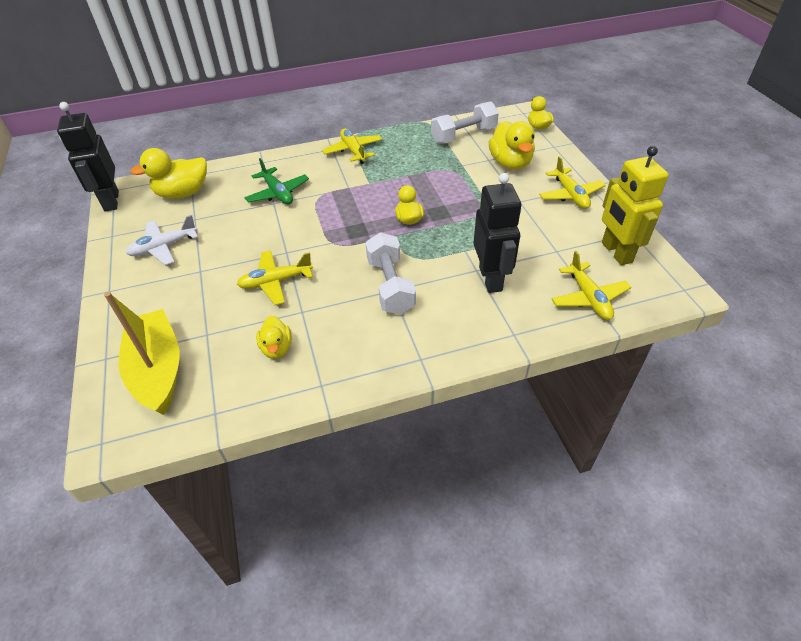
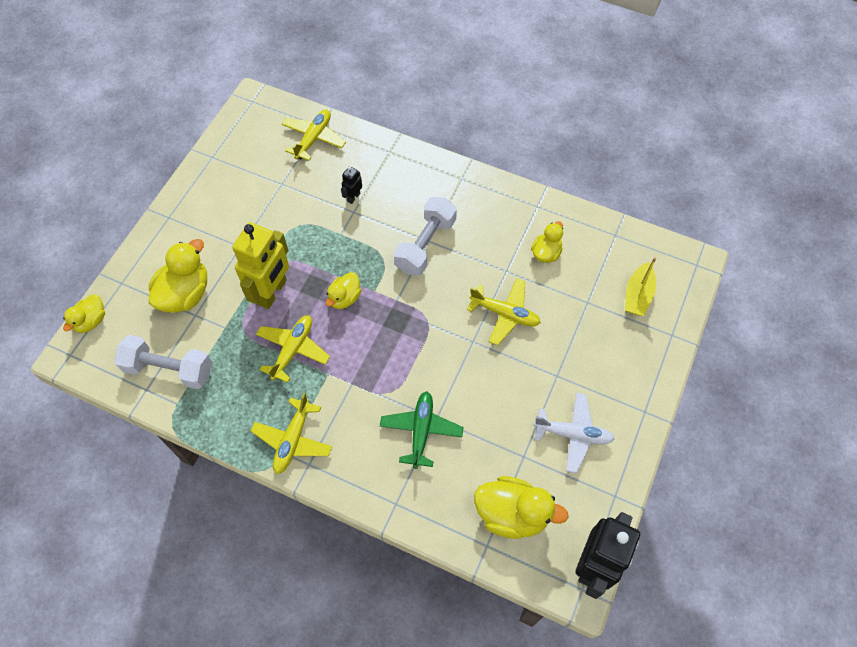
camera: 140 degrees left, 15 degrees up
yellow boat [104,292,179,415] -> yellow boat [625,257,656,316], size x0.58
black robot [473,173,521,293] -> black robot [341,166,362,204], size x0.44
yellow plane [539,156,606,209] -> yellow plane moved to [256,315,330,383]
yellow robot [602,146,669,265] -> yellow robot moved to [232,222,289,309]

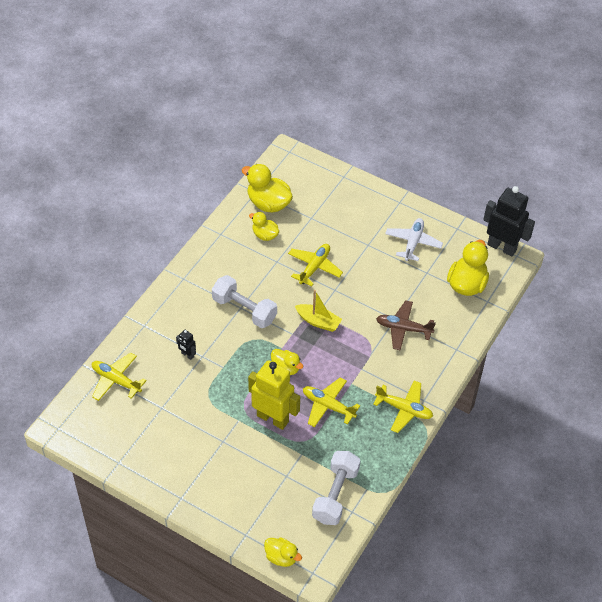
camera: 85 degrees left, 10 degrees down
yellow duck [149,239,207,313] -> yellow duck moved to [242,164,293,213]
green plane [380,391,464,469] -> brown plane [376,300,436,350]
yellow boat [625,257,656,316] -> yellow boat moved to [295,290,342,332]

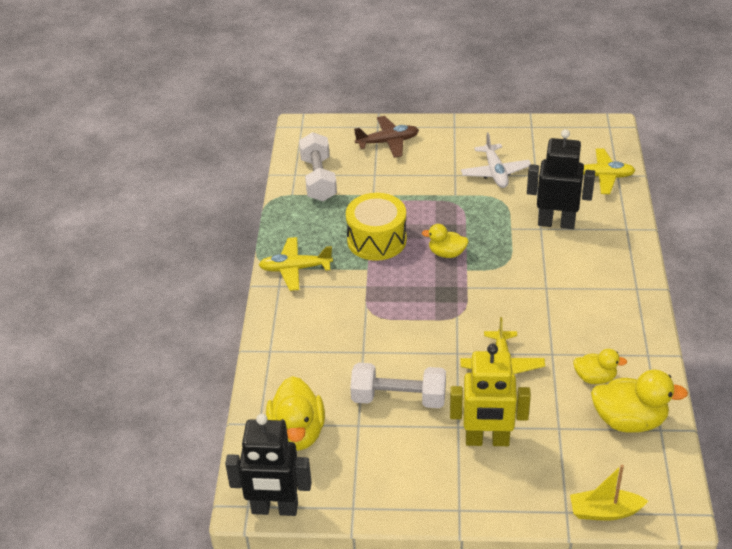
camera: 155 degrees right, 10 degrees down
black robot [176,330,196,360] -> black robot [527,129,595,229], size x2.27
white dumbbell [212,275,277,328] -> white dumbbell moved to [350,363,446,408]
yellow robot [248,360,300,430] -> yellow robot moved to [450,344,531,446]
yellow duck [264,538,302,567] -> none
yellow boat [295,290,342,332] -> yellow boat moved to [570,465,648,521]
yellow plane [303,377,360,427] -> yellow drum [346,193,407,261]
brown plane [376,300,436,350] -> brown plane moved to [354,116,419,158]
white plane [385,218,443,261] -> white plane moved to [461,132,531,188]

